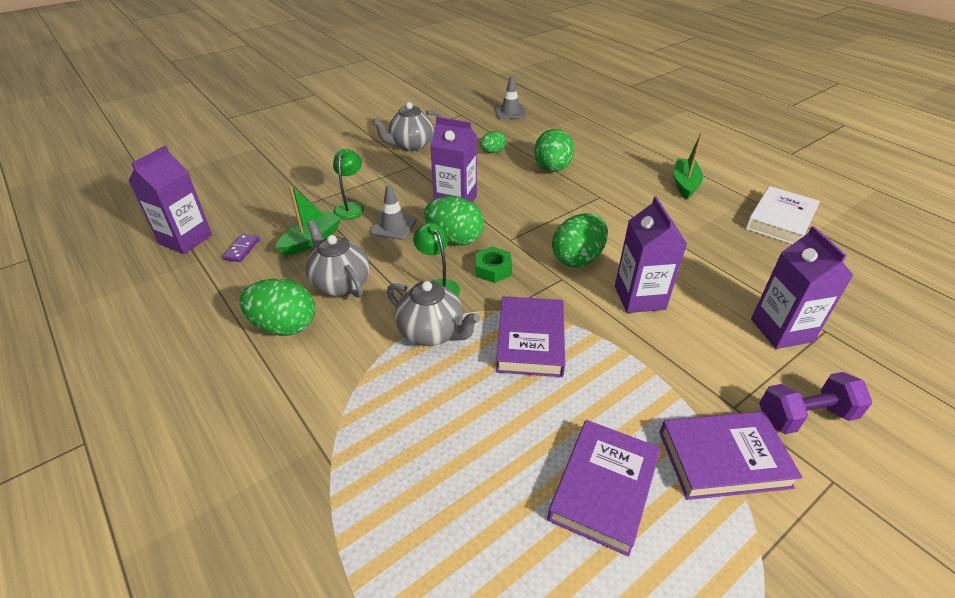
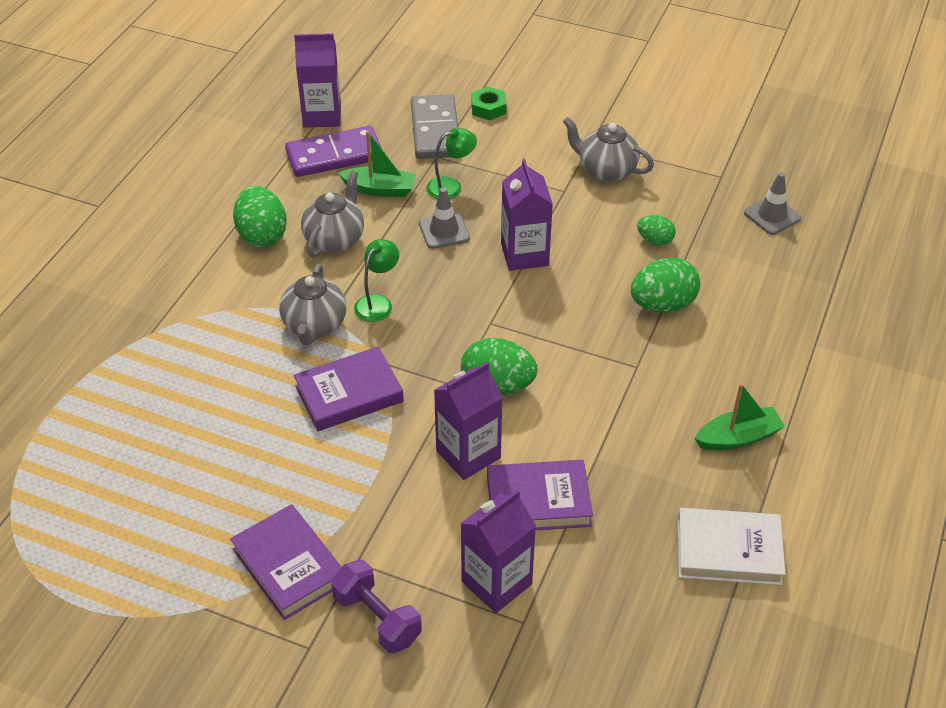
camera: 60 degrees right, 5 degrees up
purple domino [222,234,259,262] -> purple domino [285,126,382,177], size x2.27
green egg [424,196,484,246] -> none
green nut [475,247,512,283] -> green nut moved to [472,86,506,120]
purple book [547,420,661,556] -> purple book moved to [487,460,593,530]
none -> grey domino [411,94,458,159]

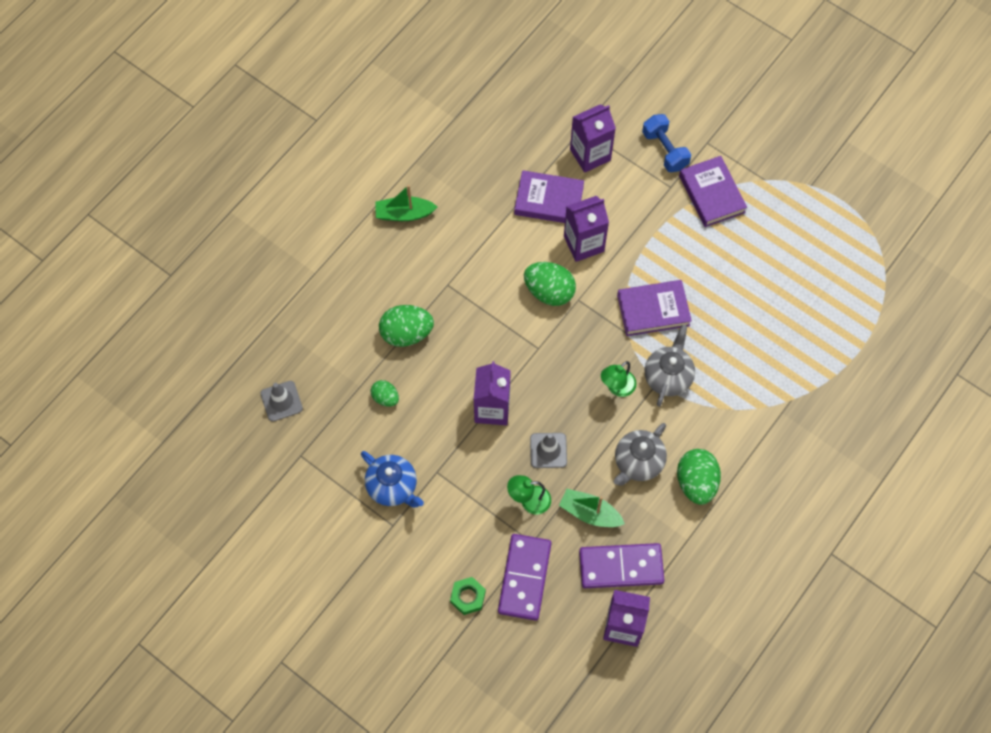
camera: 165 degrees left, 20 degrees up
purple dumbbell [331,560,422,653] -> blue dumbbell [642,114,691,172]
grey domino [411,94,458,159] -> purple domino [498,534,552,621]
grey teapot [563,117,654,182] -> blue teapot [361,451,424,508]
white book [678,508,786,585] -> none

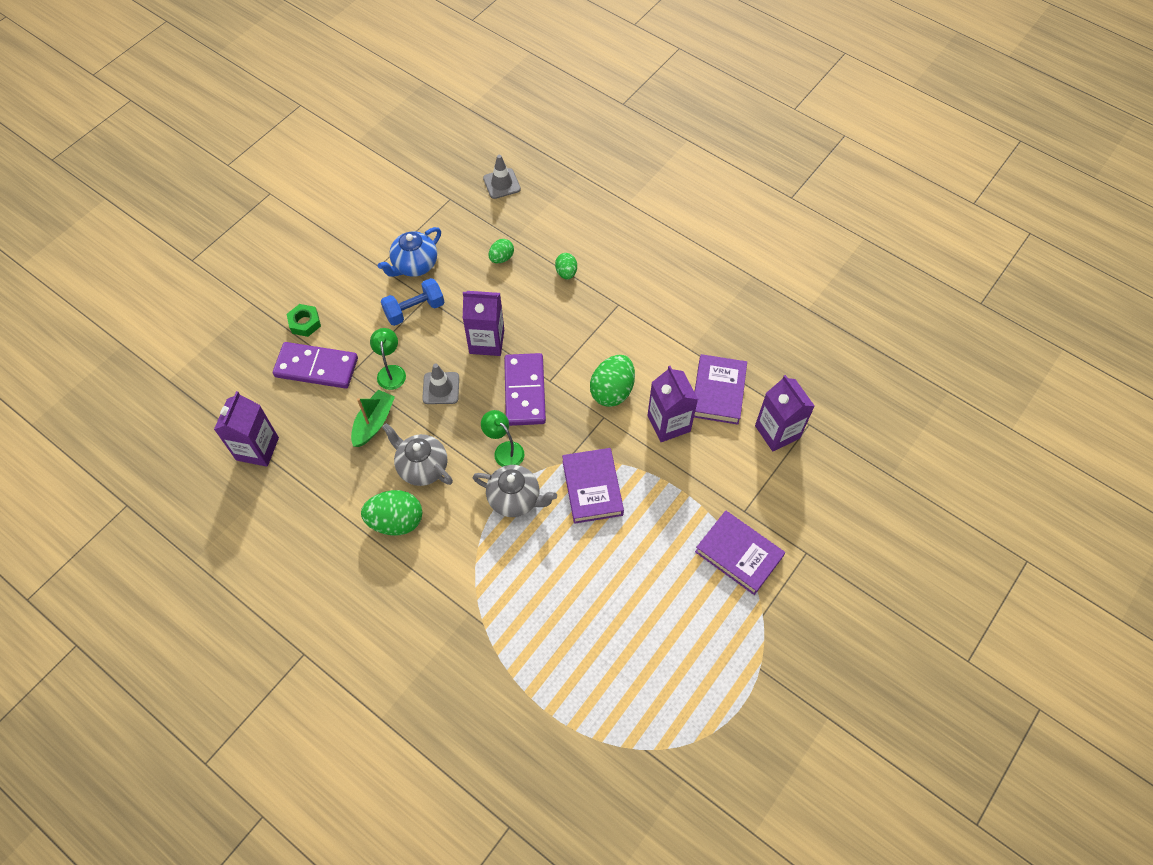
camera: 90 degrees right, 5 degrees down
green boat [375,185,437,221] -> none
green egg [379,305,434,347] -> green egg [555,253,577,280], size x0.57
purple domino [579,543,665,588] -> purple domino moved to [504,353,546,426]
blue dumbbell [642,114,691,172] -> blue dumbbell moved to [381,278,444,326]
purple book [679,156,747,227] -> purple book turned 60 degrees clockwise [695,510,785,595]

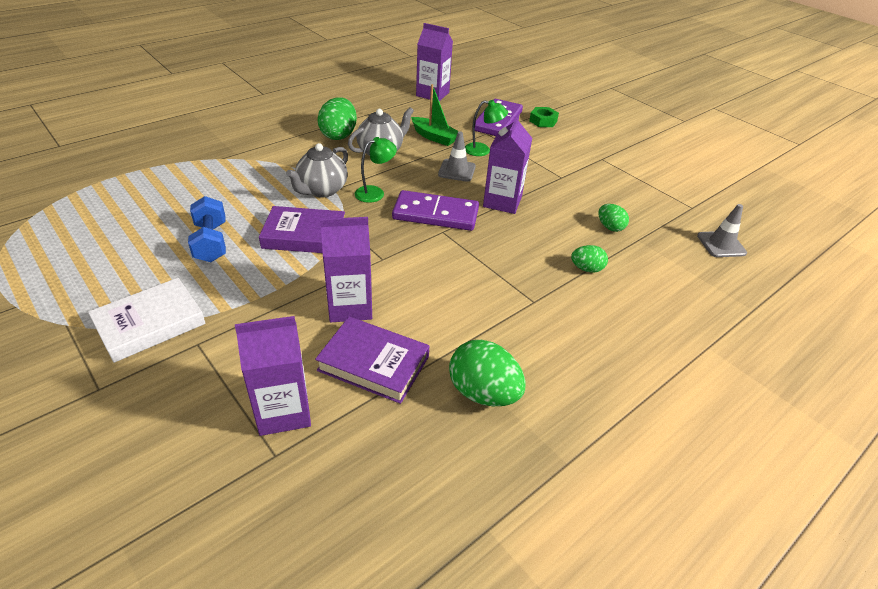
camera: 100 degrees right, 20 degrees down
blue teapot [378,227,441,277] -> none
blue dumbbell [381,278,444,326] -> blue dumbbell moved to [188,196,226,262]
green egg [590,355,635,407] -> green egg moved to [449,340,526,406]
purple book [695,510,785,595] -> white book [88,278,206,363]

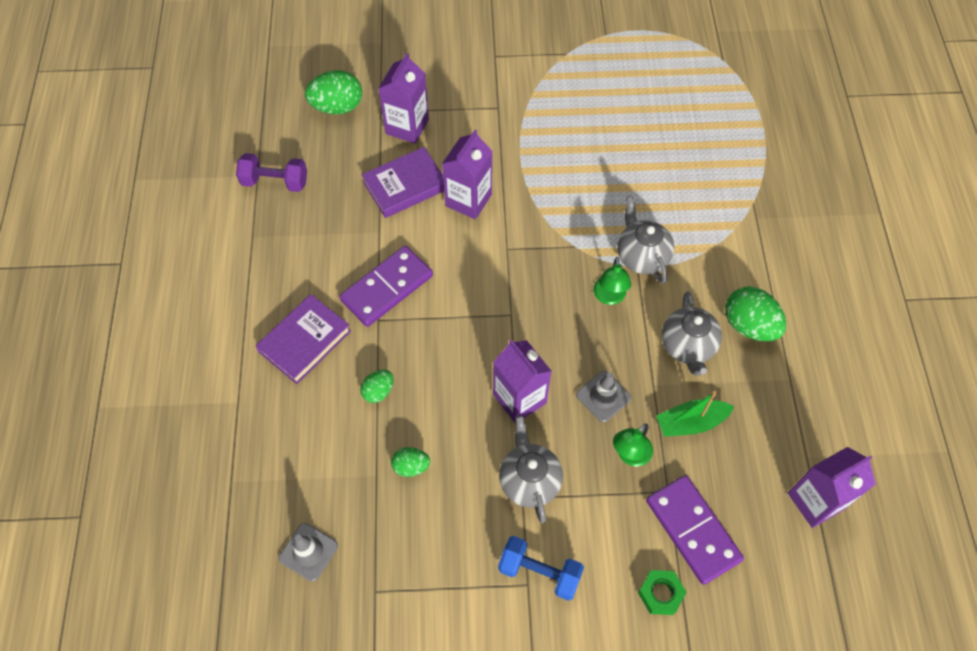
camera: 130 degrees right, 20 degrees up
white book [88,278,206,363] -> none
blue dumbbell [188,196,226,262] -> blue dumbbell moved to [498,536,584,601]
purple book [259,206,345,253] -> purple book moved to [256,294,351,384]
purple domino [392,190,479,231] -> purple domino moved to [339,246,433,327]
green egg [449,340,526,406] -> green egg moved to [305,70,362,115]
none -> purple dumbbell [236,153,307,192]
none -> grey teapot [499,415,563,524]

